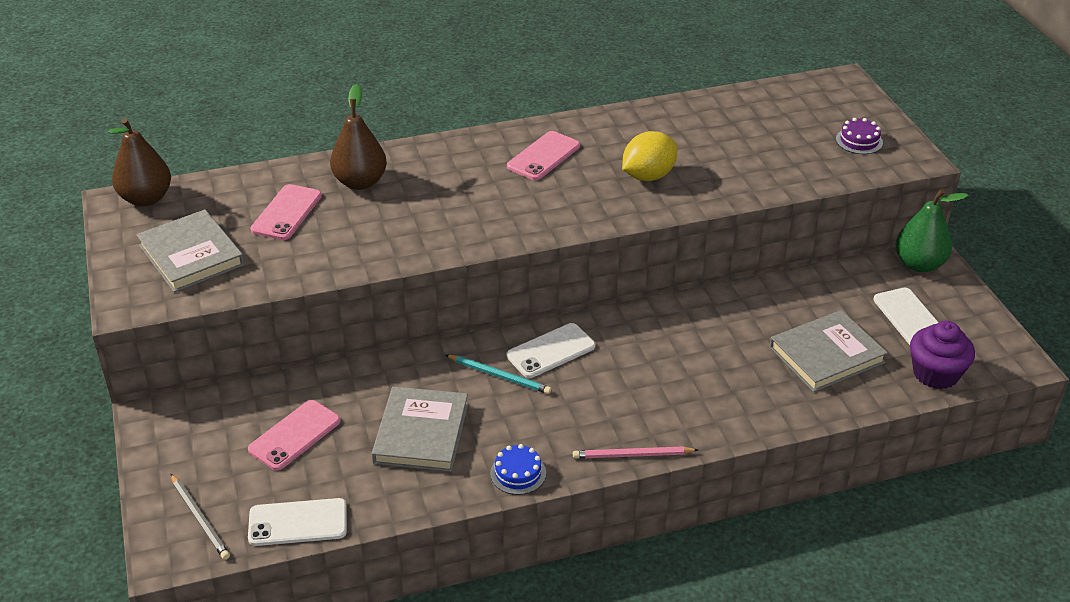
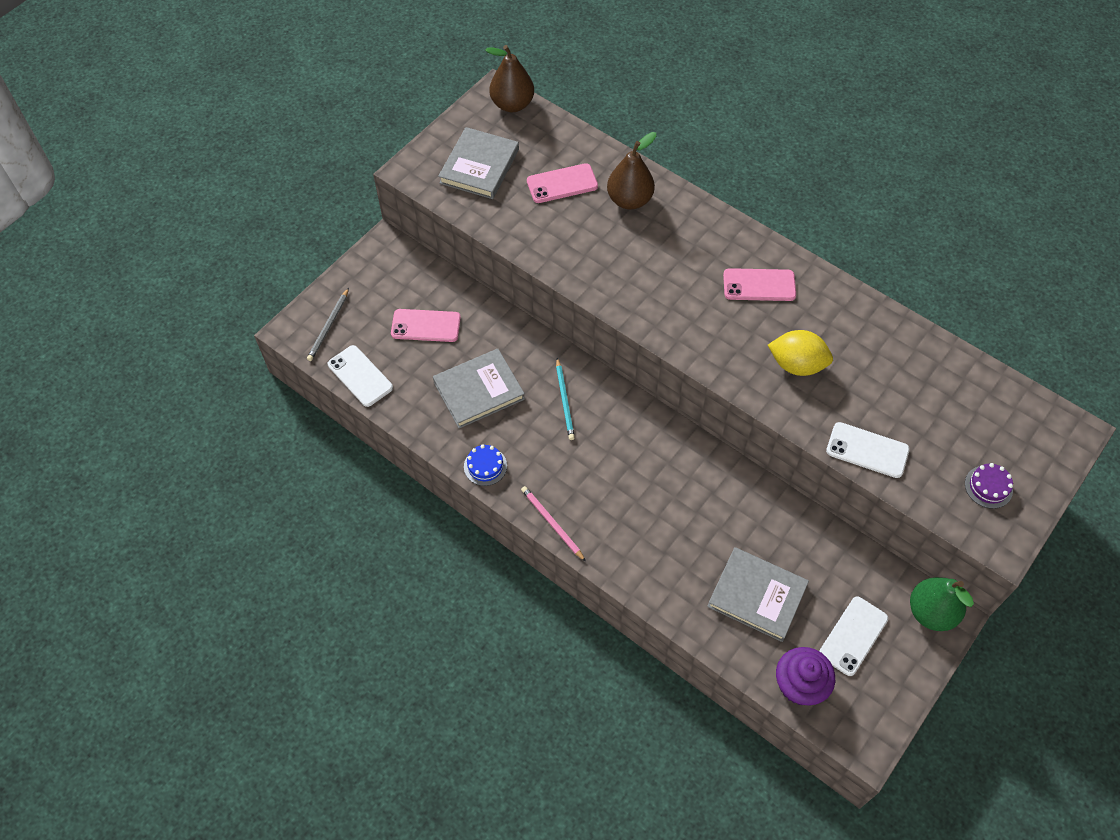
camera: 55 degrees right, 20 degrees up
white phone [507,323,595,378] -> white phone moved to [826,422,910,478]

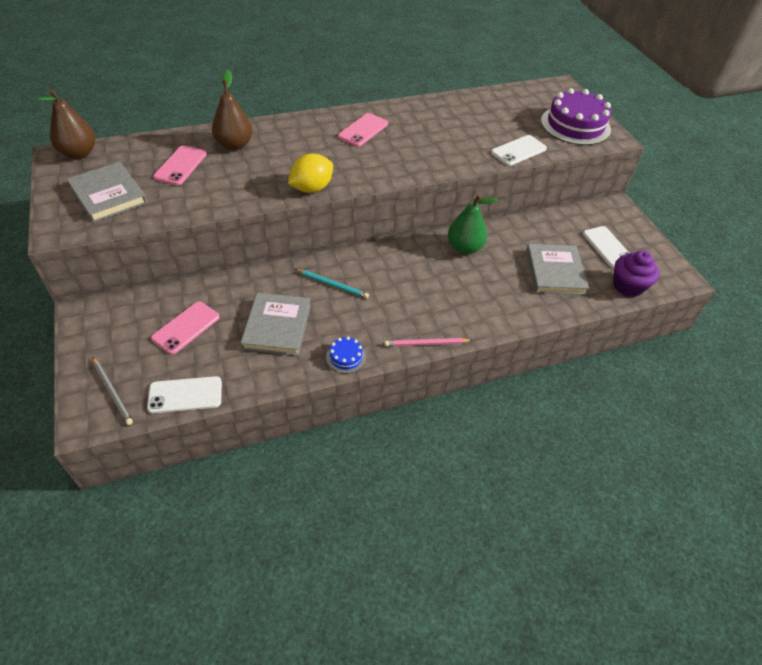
camera: 60 degrees left, 10 degrees down
grey book [707,547,809,642] -> grey book turned 60 degrees counterclockwise [526,244,589,295]
yellow lemon [768,330,833,376] -> yellow lemon moved to [288,153,333,193]
green pear [910,577,974,631] -> green pear moved to [448,194,498,254]
purple cake [965,463,1013,509] -> purple cake [541,88,611,145], size x2.22

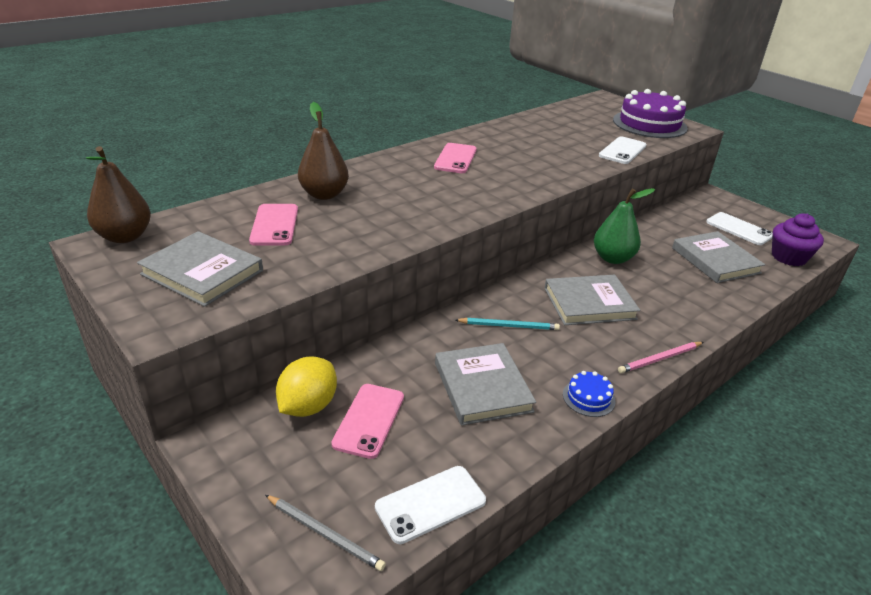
camera: 20 degrees left, 15 degrees down
yellow lemon [288,153,333,193] -> yellow lemon moved to [276,357,337,417]
none -> grey book [544,275,640,325]

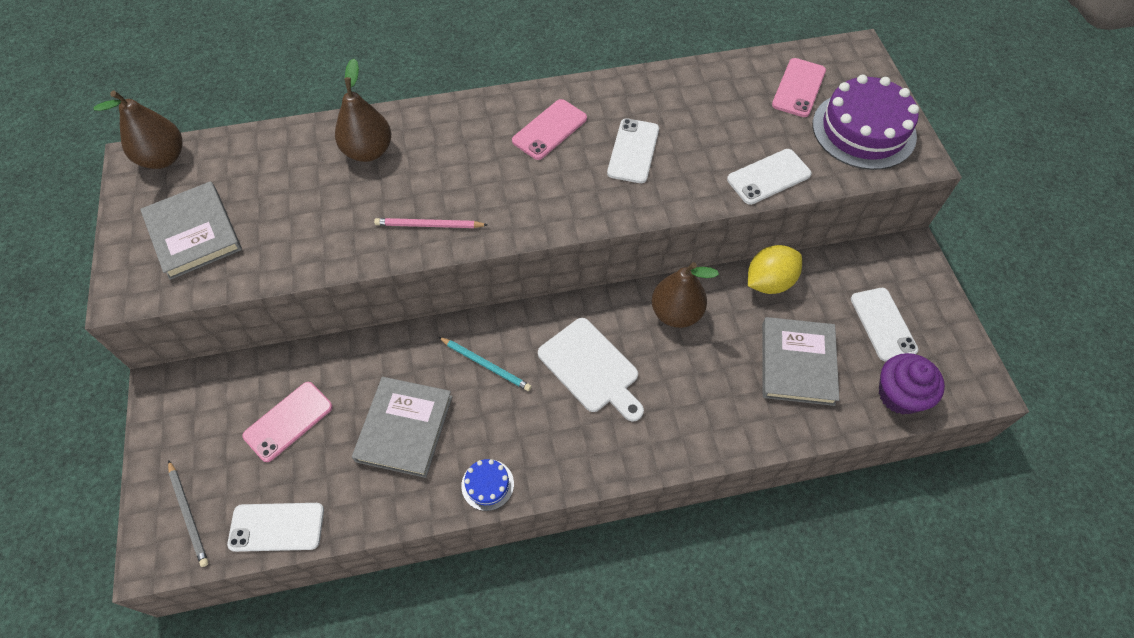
camera: 30 degrees right, 25 degrees up
pink phone [249,204,298,246] -> pink phone moved to [772,58,826,117]
yellow lemon [276,357,337,417] -> yellow lemon moved to [748,245,802,294]
grey book [544,275,640,325] -> white cutting board [538,318,644,422]
green pear [594,188,655,264] -> brown pear [652,262,719,328]
pink pencil [618,342,703,373] -> pink pencil moved to [374,218,488,228]
none -> white phone [607,119,659,183]

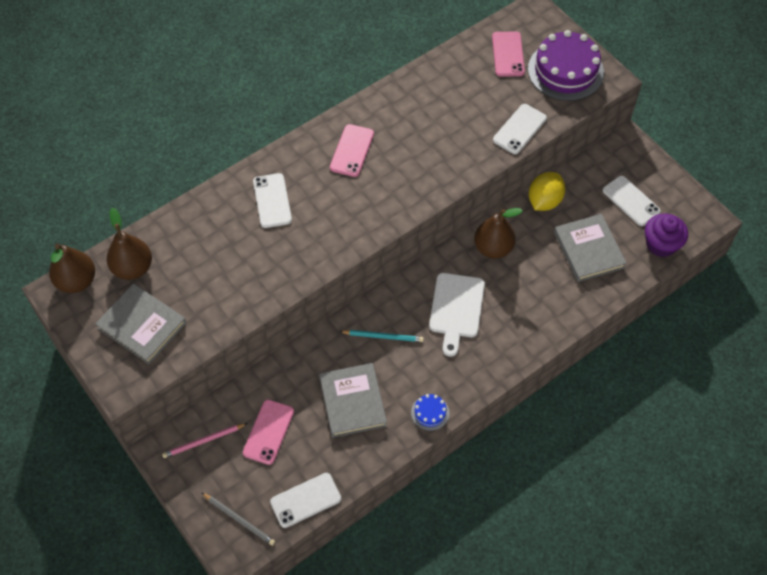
camera: 25 degrees left, 0 degrees up
brown pear [335,58,391,162] -> brown pear moved to [107,208,152,280]
pink pencil [374,218,488,228] -> pink pencil moved to [162,423,248,458]
white cutting board [538,318,644,422] -> white cutting board turned 75 degrees clockwise [429,273,485,357]
white phone [607,119,659,183] -> white phone moved to [253,173,292,228]

